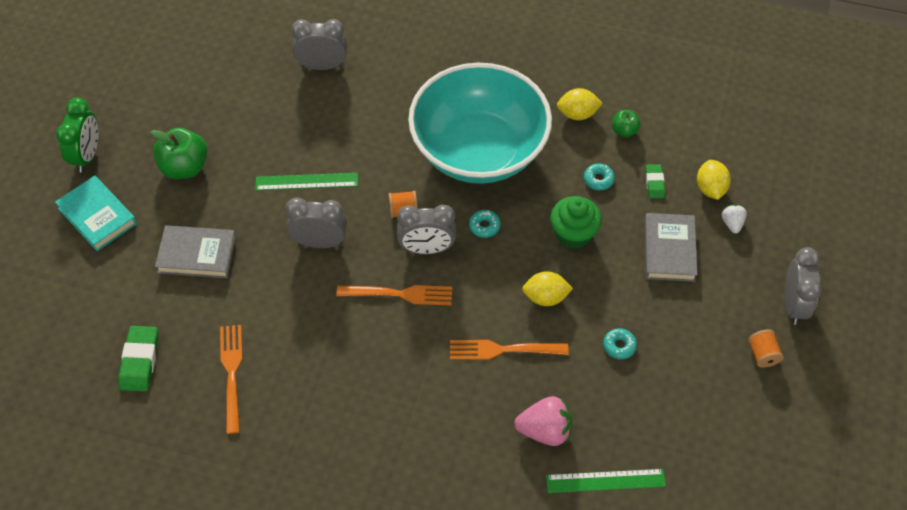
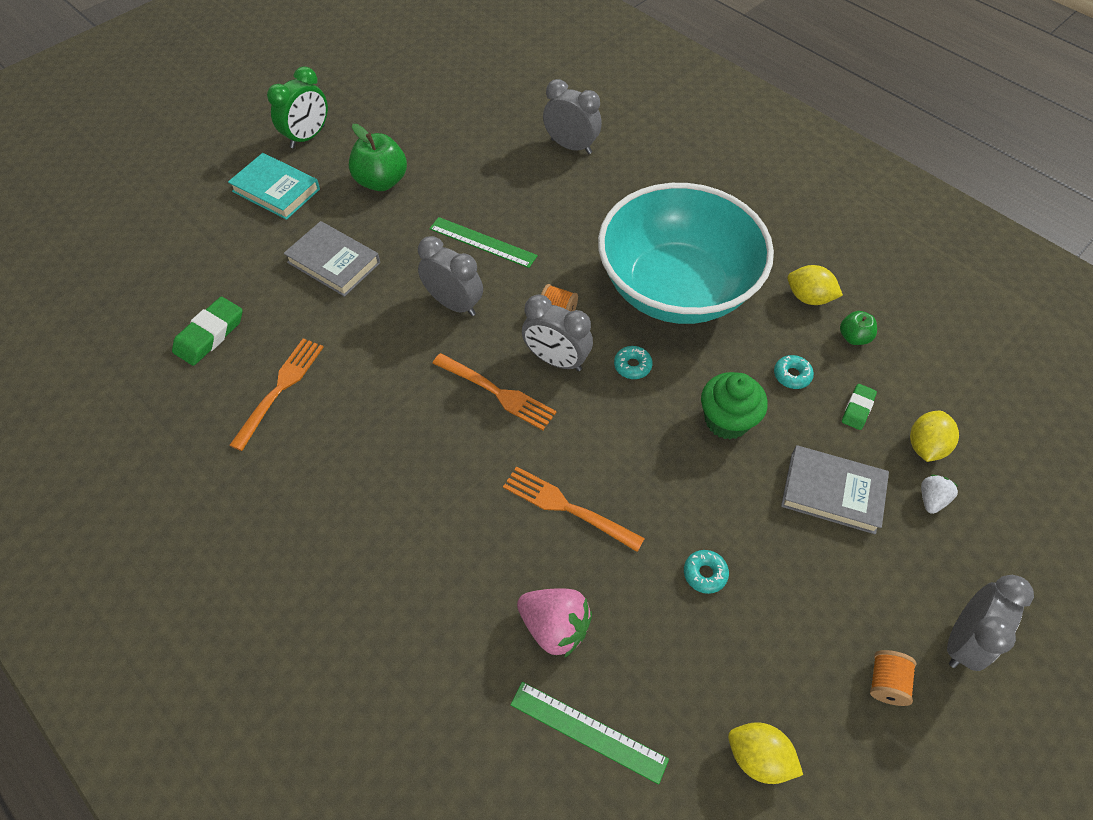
camera: 30 degrees right, 0 degrees up
turquoise book [55,176,137,251] -> turquoise book turned 45 degrees counterclockwise [228,153,320,220]
yellow lemon [522,271,573,306] -> yellow lemon moved to [728,722,803,784]
grey book [644,213,697,282] -> grey book turned 75 degrees clockwise [781,445,889,534]

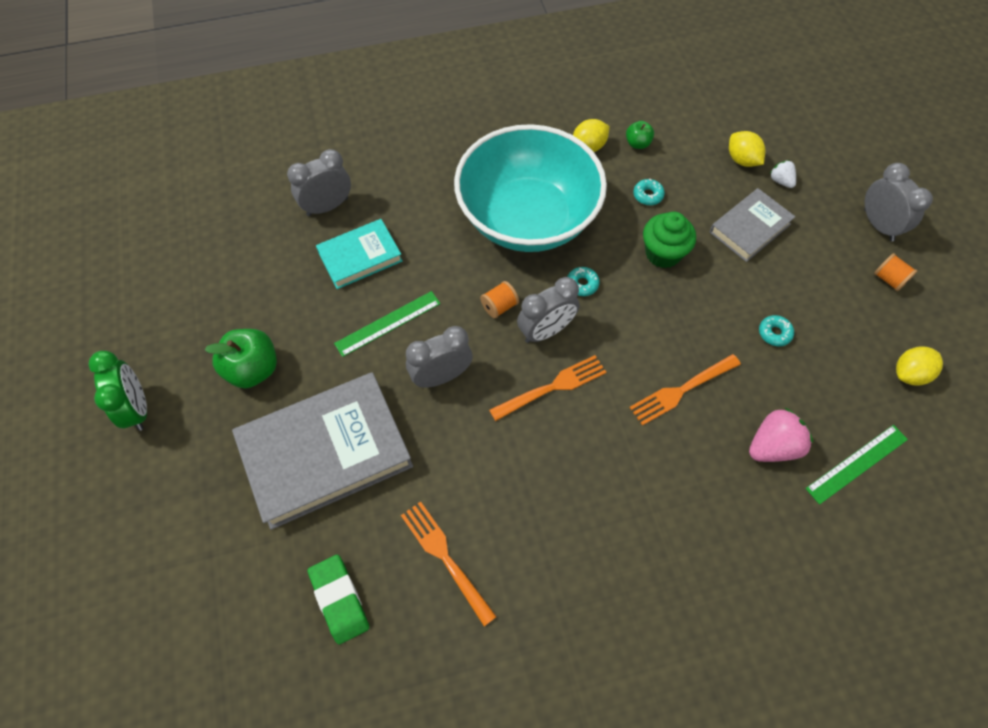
camera: 60 degrees left, 5 degrees up
turquoise book [228,153,320,220] -> turquoise book moved to [316,219,403,289]
grey book [284,221,380,297] -> grey book [232,372,413,530], size x1.82
green eraser [842,384,877,430] -> none

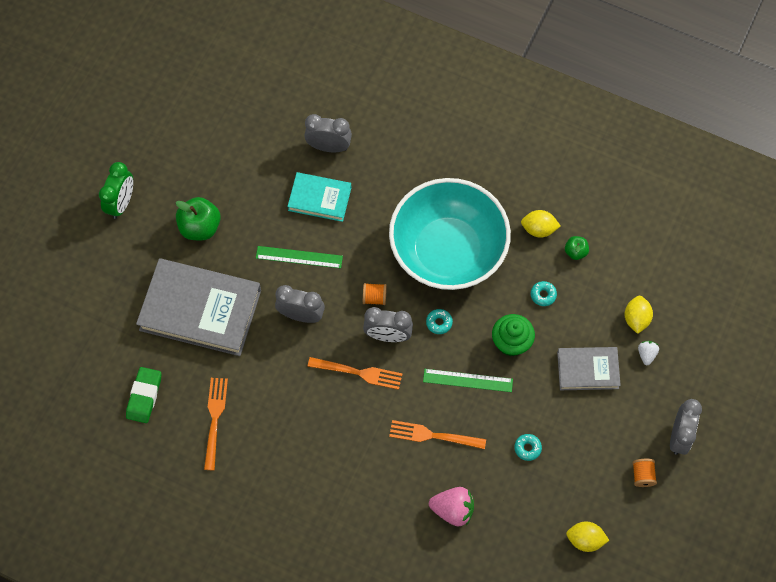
camera: 40 degrees right, 5 degrees up
green ruler [805,425,908,505] -> green ruler moved to [423,369,513,392]

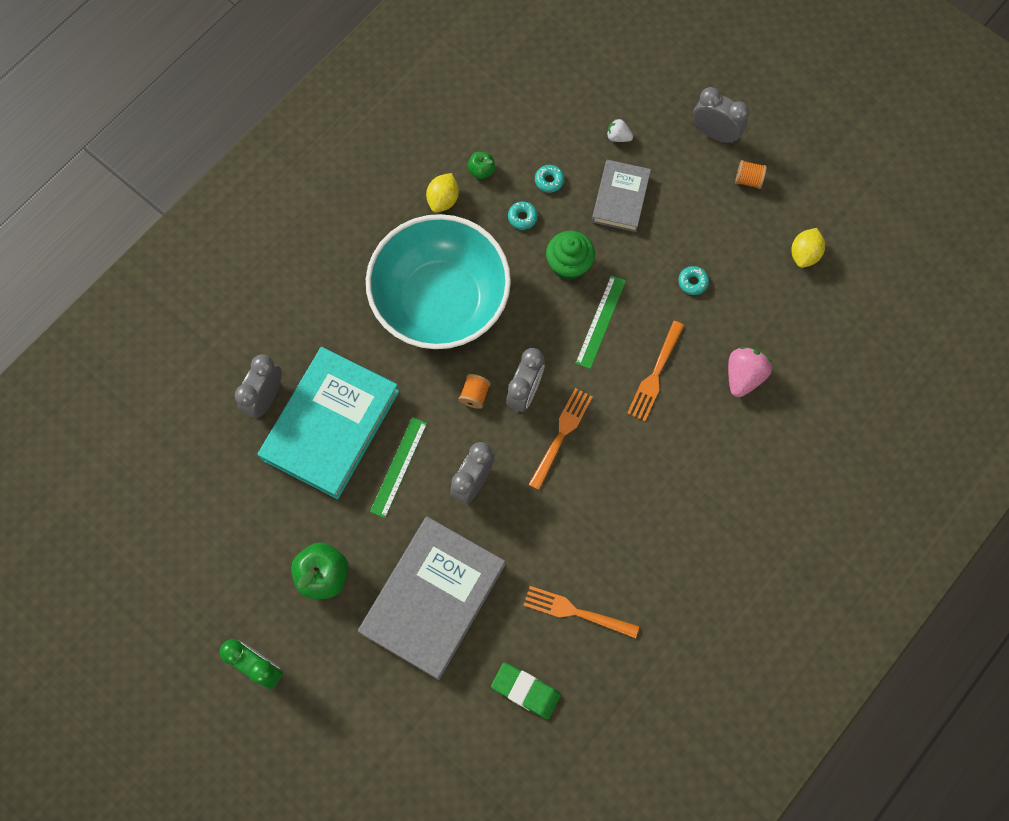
camera: 75 degrees left, 5 degrees up
turquoise book [287,172,352,222] -> turquoise book [258,347,399,499], size x1.82
turquoise donut [426,309,453,334] -> turquoise donut moved to [535,165,564,193]
yellow lemon [624,296,653,334] -> none

